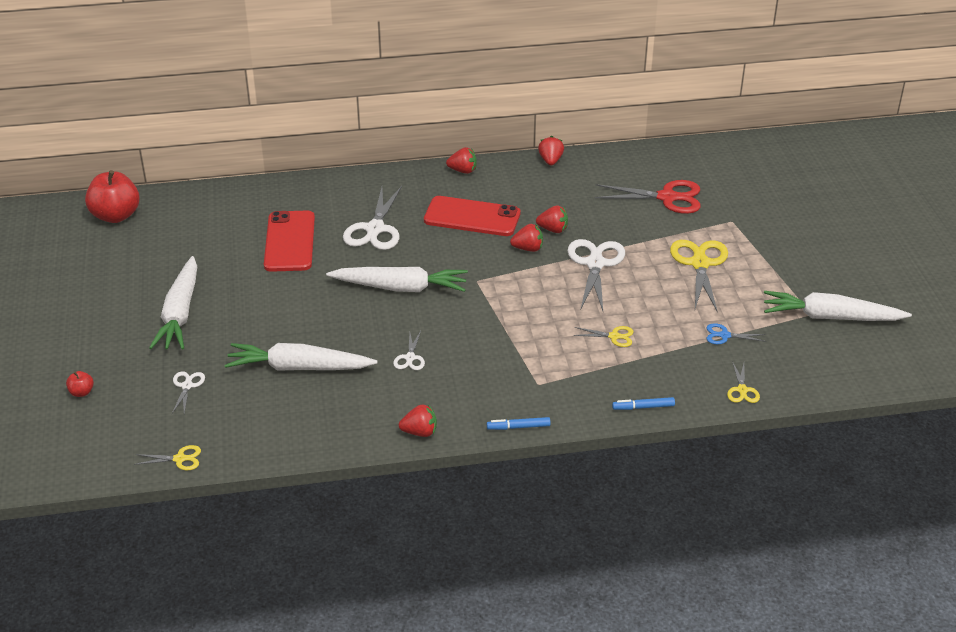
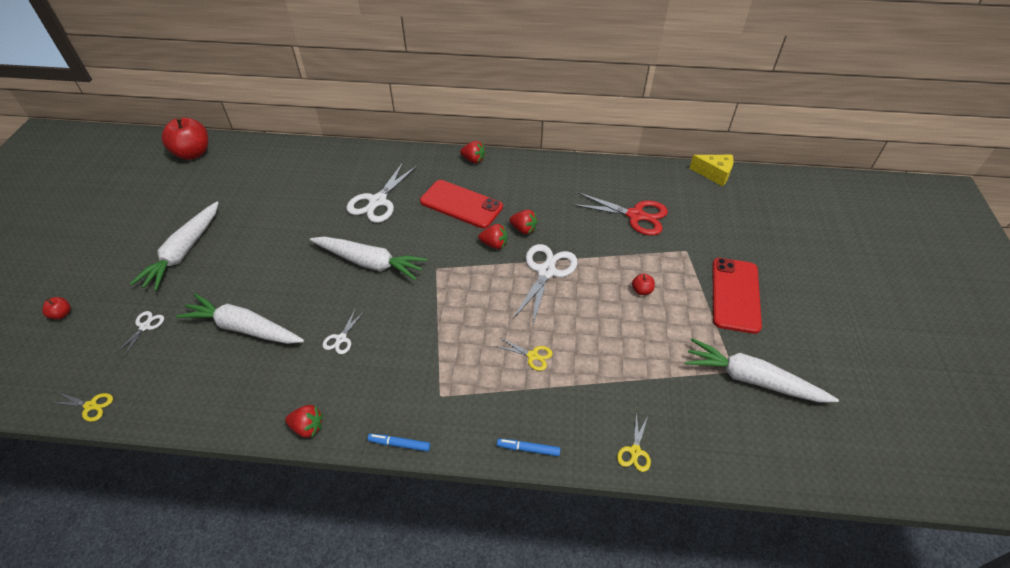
camera: 15 degrees right, 10 degrees up
red phone [264,211,315,272] -> red phone moved to [712,258,762,334]
red strawberry [538,136,564,165] -> none
yellow scissors [670,240,728,312] -> red apple [632,273,655,295]
blue scissors [707,323,766,344] -> none
none -> yellow cheese [689,155,734,186]

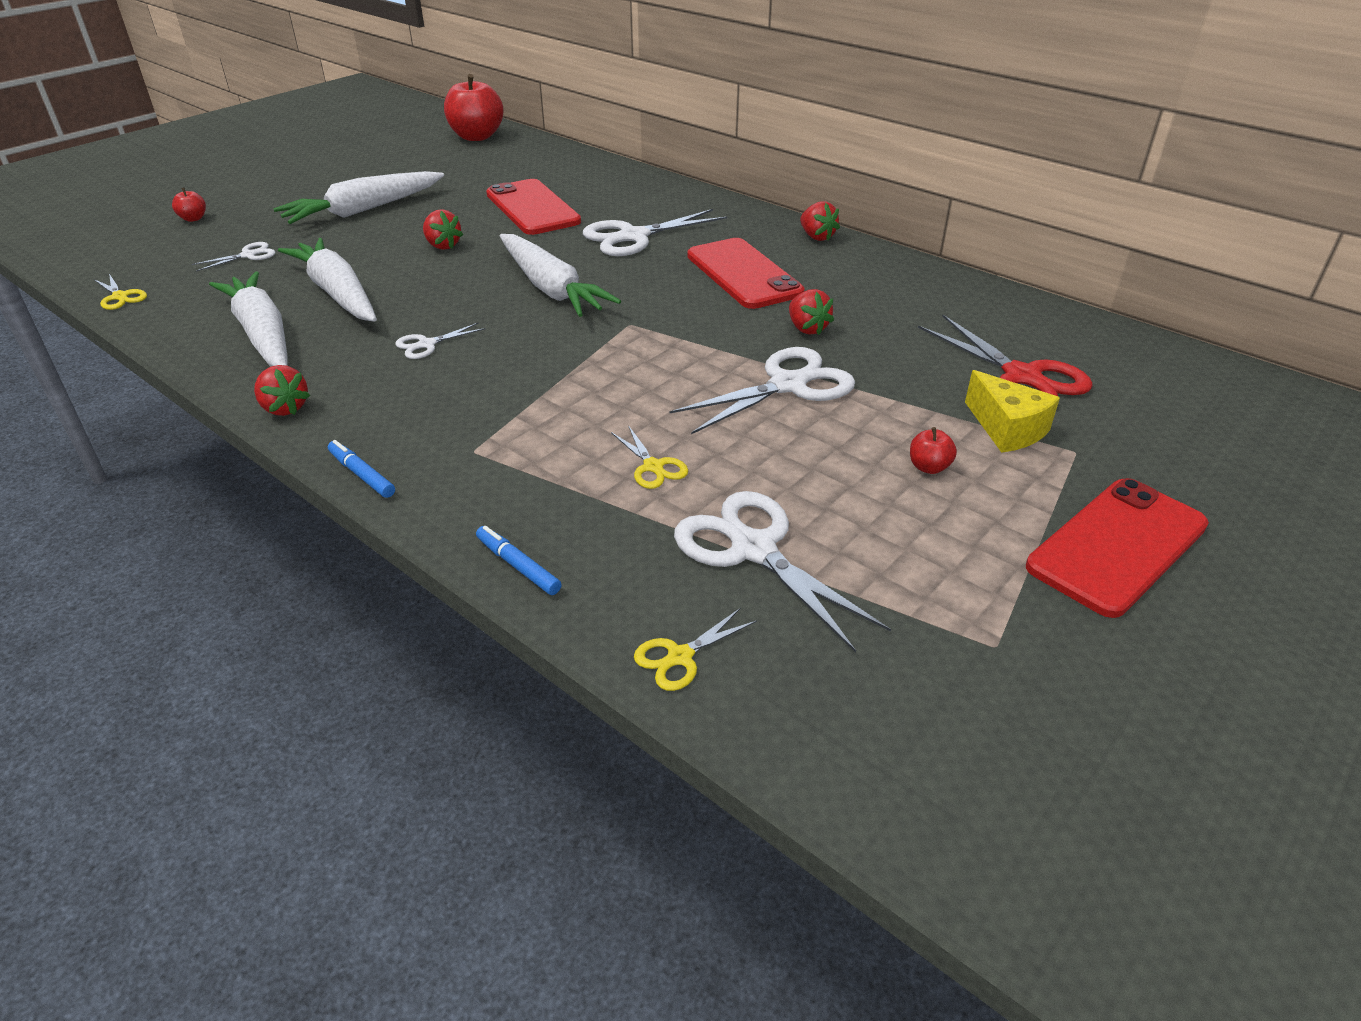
camera: 35 degrees right, 10 degrees down
red strawberry [479,224,507,249] -> red strawberry moved to [423,209,463,250]
white carrot [685,338,839,402] -> white carrot moved to [209,271,288,367]
yellow cheese [689,155,734,186] -> yellow cheese moved to [965,370,1060,453]
none -> red phone [486,179,581,235]
none -> white scissors [674,491,891,653]

